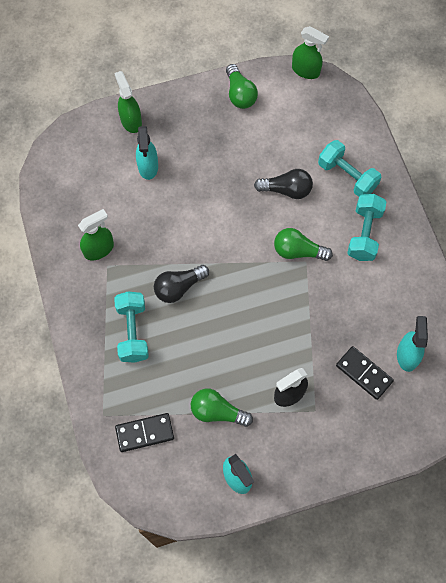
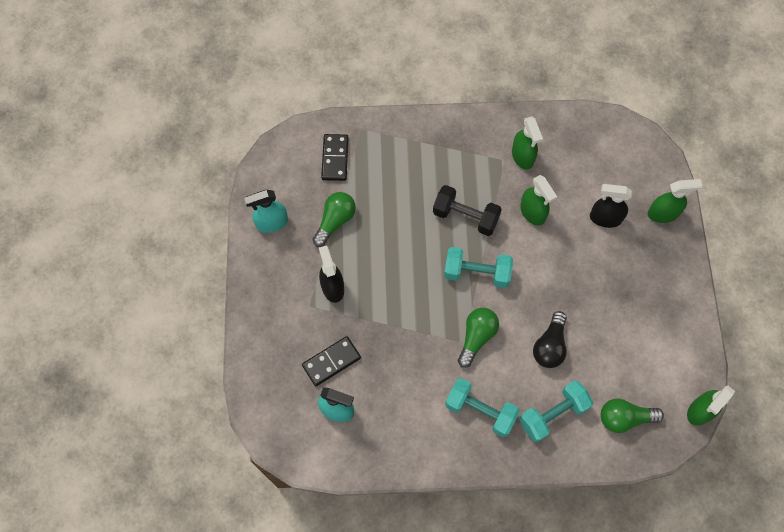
camera: 105 degrees right, 0 degrees up
turquoise dumbbell [114,291,149,363] -> turquoise dumbbell moved to [444,247,513,288]
turquoise spray bottle [136,126,158,180] -> black spray bottle [590,184,632,228]
black light bulb [154,265,209,303] -> black dumbbell [433,185,502,236]
green light bulb [226,64,258,109] -> green light bulb moved to [601,398,664,433]
none -> green spray bottle [520,175,557,226]

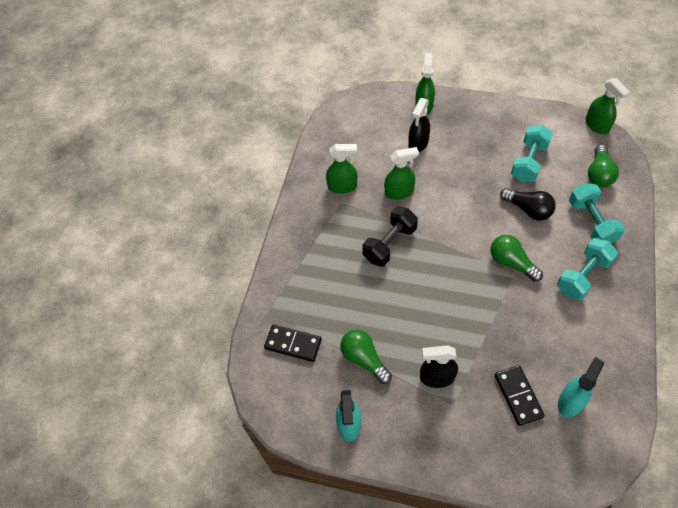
camera: 70 degrees left, 10 degrees down
turquoise dumbbell [444,247,513,288] -> turquoise dumbbell moved to [511,125,553,182]

